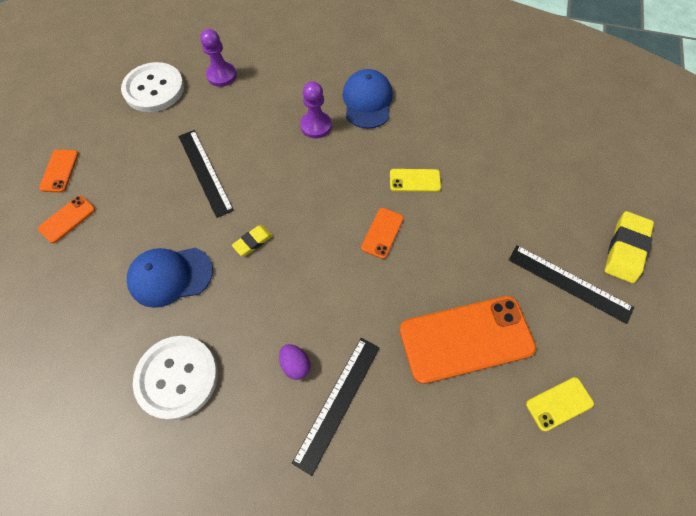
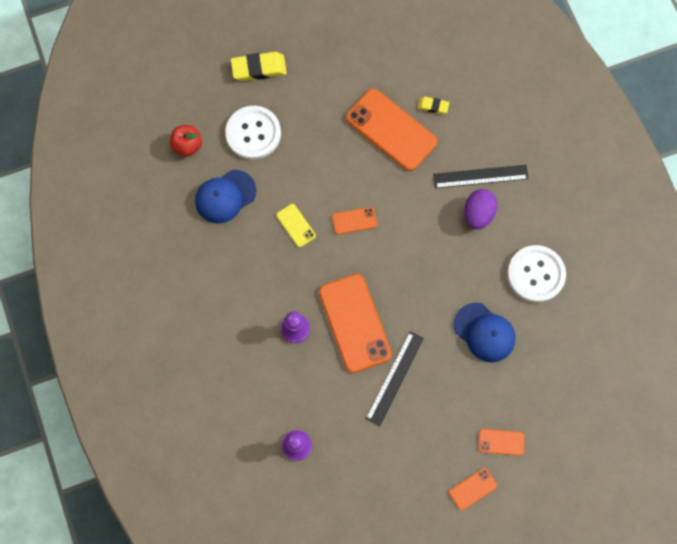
camera: 125 degrees left, 10 degrees up
white button [121,62,184,112] -> white button moved to [225,106,281,160]
yellow eraser [232,225,273,256] -> yellow eraser moved to [418,96,450,114]
purple egg [279,344,310,380] -> purple egg [464,189,498,229], size x1.62
blue cap [343,69,393,129] -> blue cap moved to [195,170,256,224]
black ruler [509,245,634,324] -> none
yellow phone [526,377,594,431] -> none
none -> red apple [170,125,202,157]
none -> orange phone [319,274,392,373]

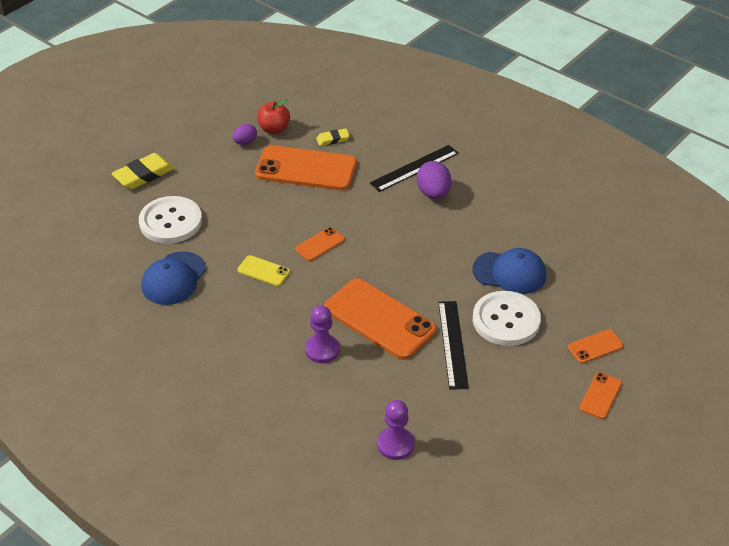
camera: 30 degrees left, 30 degrees down
red apple [170,125,202,157] -> red apple moved to [257,99,290,134]
white button [507,245,566,302] -> white button moved to [473,291,541,346]
none -> purple egg [233,124,257,145]

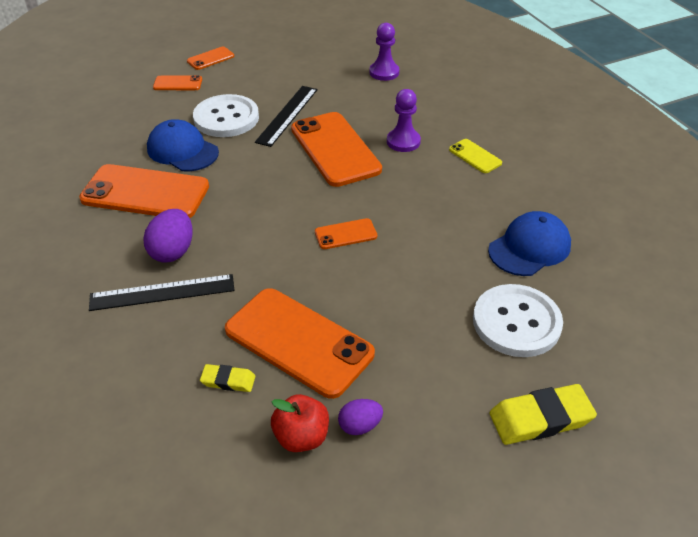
camera: 155 degrees left, 0 degrees up
yellow phone [238,255,290,286] -> yellow phone moved to [449,139,502,173]
none -> orange phone [79,164,209,218]

